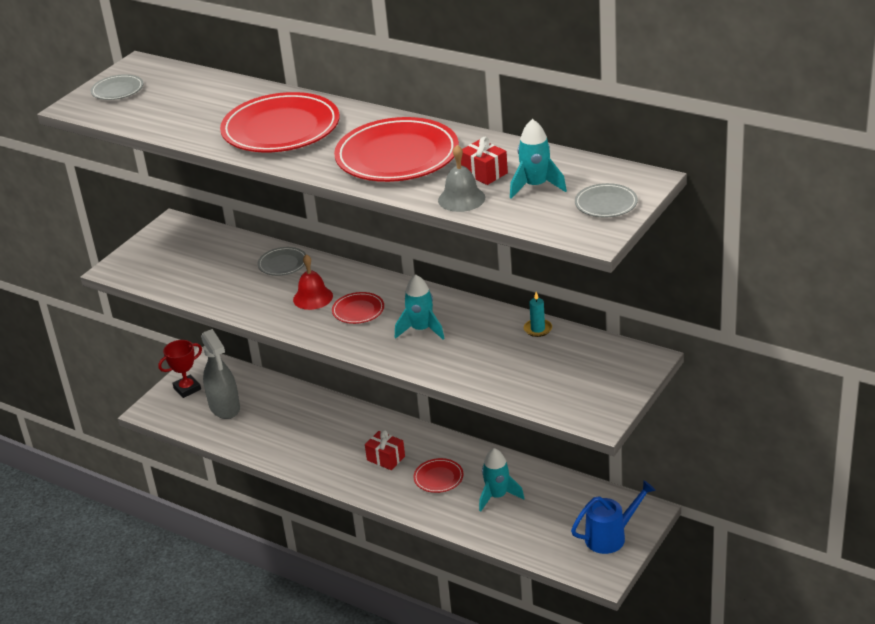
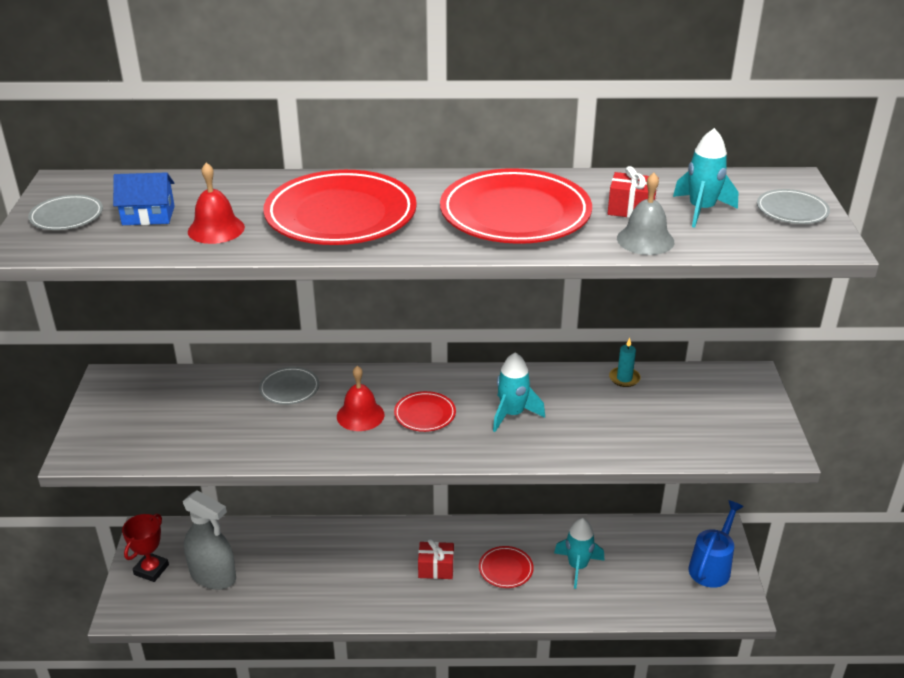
camera: 35 degrees left, 0 degrees up
none -> blue house [113,172,175,225]
none -> red bell [188,162,245,244]

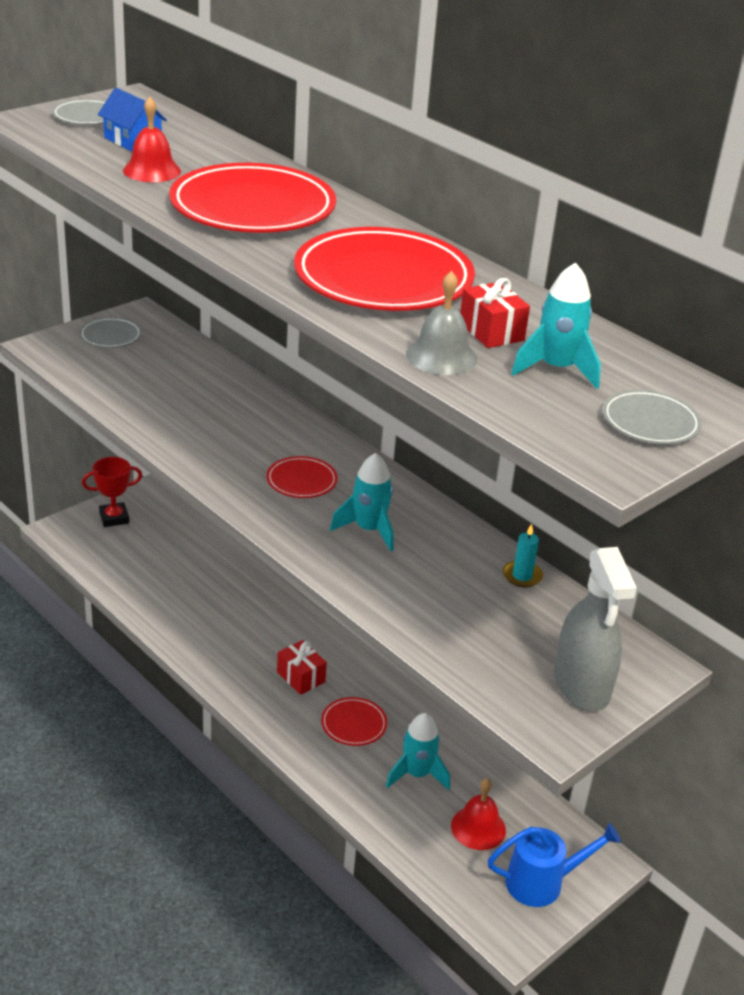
camera: 45 degrees right, 0 degrees up
grey spray bottle [183,490,236,590] -> grey spray bottle moved to [554,547,637,712]
grey plate [259,367,320,405] -> grey plate moved to [79,317,142,348]
red bell [337,366,384,431] -> red bell moved to [451,778,506,850]

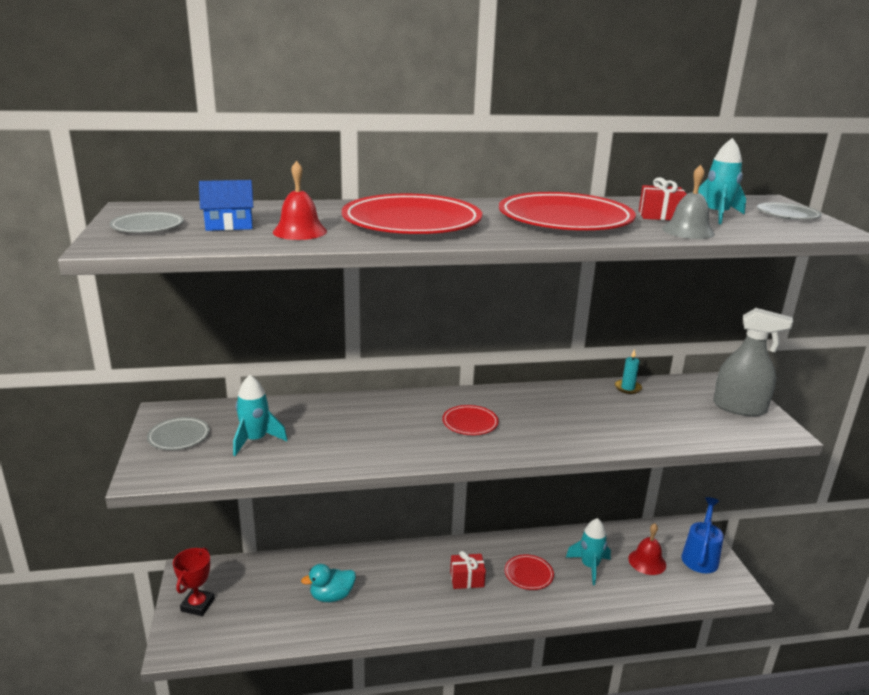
camera: 55 degrees left, 10 degrees down
turquoise rocket [330,453,394,551] -> turquoise rocket moved to [233,375,287,456]
none -> turquoise duck [301,564,356,602]

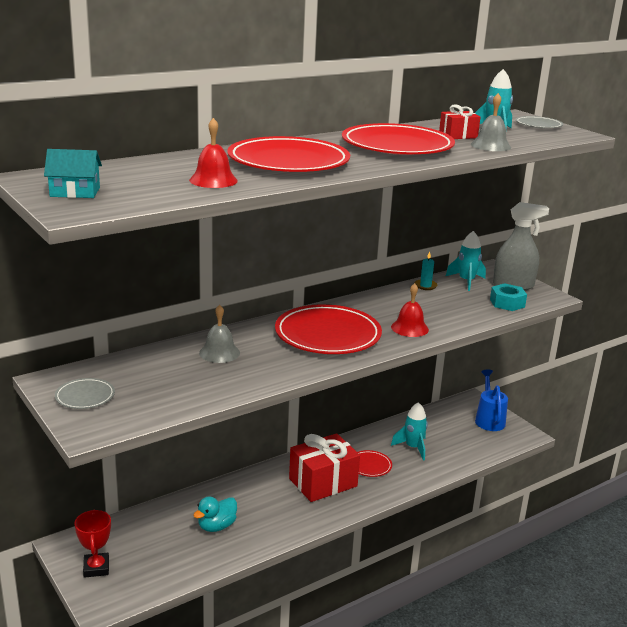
camera: 25 degrees left, 0 degrees up
grey plate [110,212,184,233] -> turquoise house [44,149,102,198]
blue house [199,180,253,231] -> none
turquoise rocket [233,375,287,456] -> turquoise rocket moved to [446,231,486,291]
red plate [442,405,499,435] -> red plate [275,304,382,354], size x2.13
red gift [450,551,486,589] -> red gift [289,433,360,502], size x1.93
red bell [628,523,666,575] -> red bell moved to [391,283,429,337]
none -> grey bell [199,305,240,363]
none -> turquoise nut [490,283,527,311]

